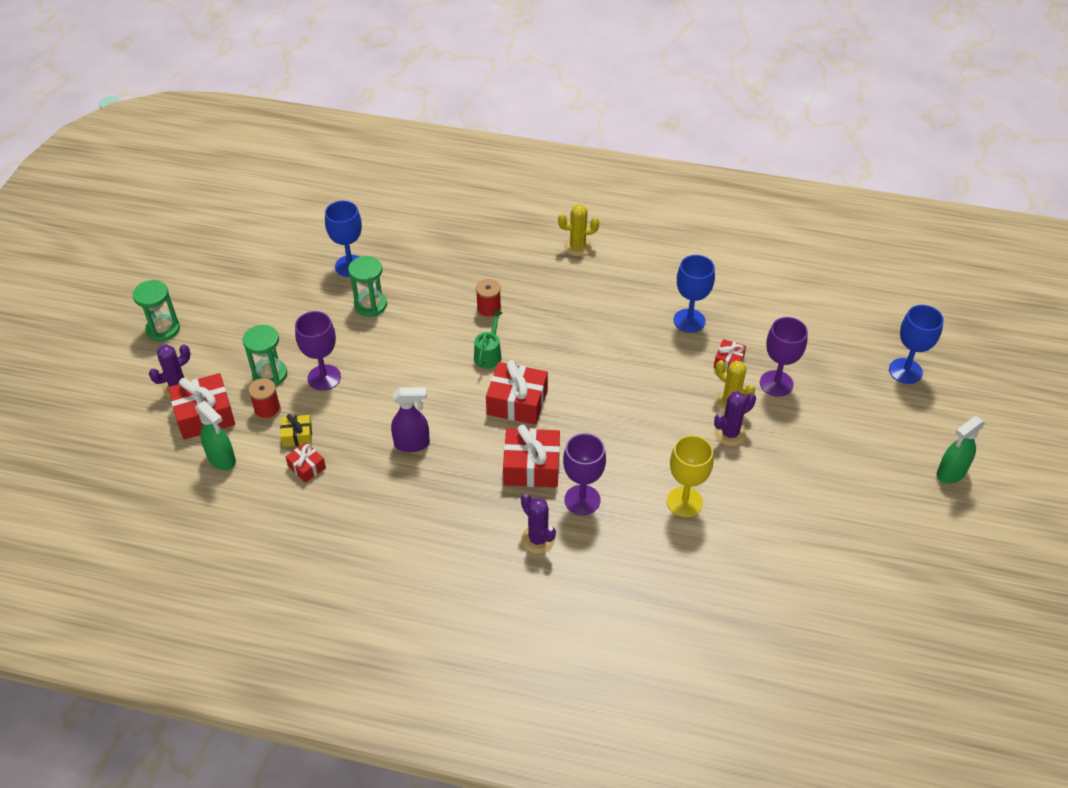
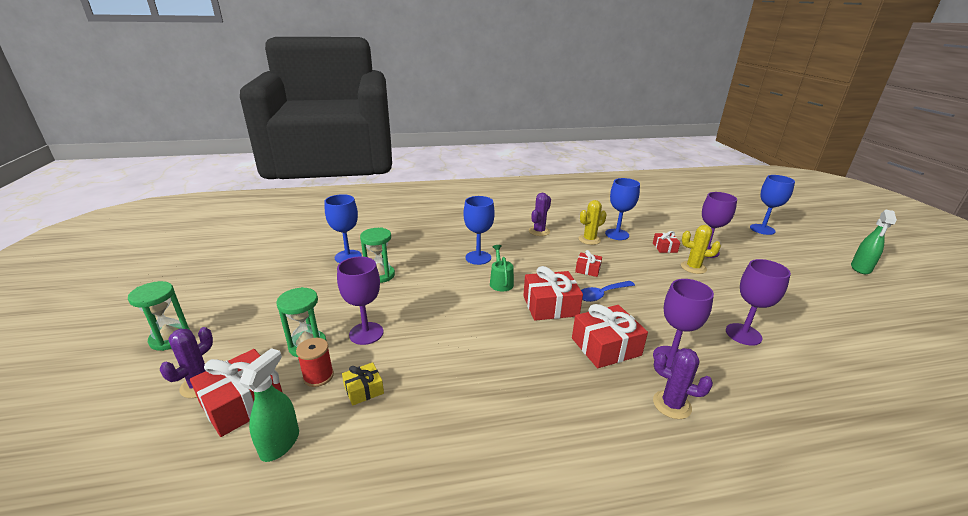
camera: 25 degrees left, 20 degrees down
green spray bottle [195,401,236,470] -> green spray bottle turned 90 degrees counterclockwise [239,348,299,462]
red gift [285,442,326,483] -> red gift moved to [575,250,602,277]
purple spray bottle [391,387,430,452] -> none
red spool [476,279,501,319] -> blue goblet [463,196,495,265]
yellow cactus [558,204,599,256] -> yellow cactus moved to [579,200,607,245]
yellow goblet [667,435,714,517] -> purple goblet [726,259,791,346]
purple cactus [714,391,756,446] -> purple cactus moved to [529,193,551,236]
none -> blue spoon [581,281,635,302]

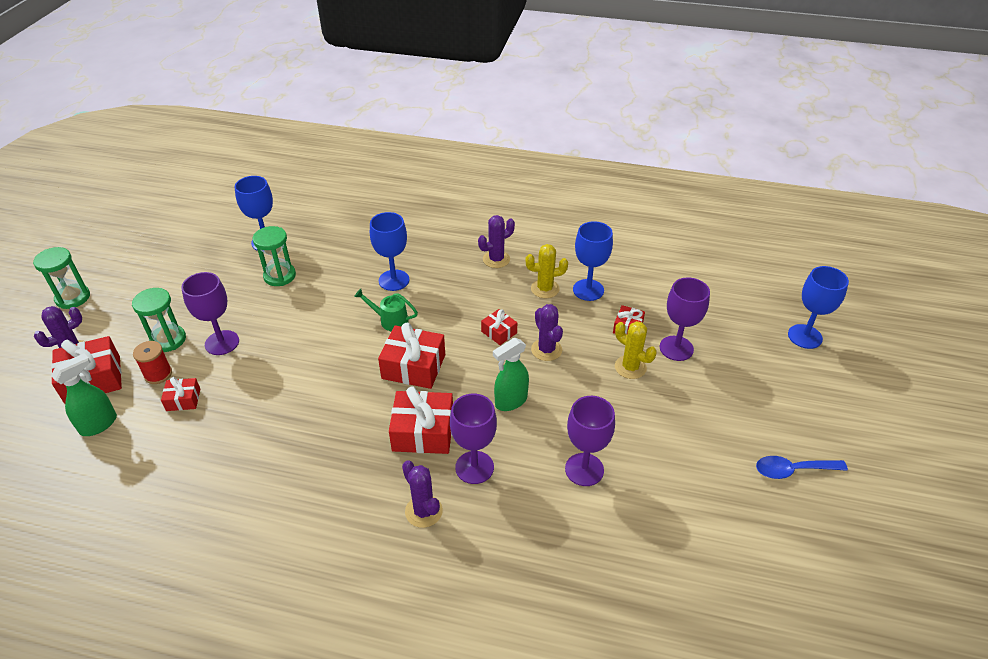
camera: 25 degrees right, 15 degrees up
yellow gift [342,362,384,406] -> red gift [161,377,200,411]
green watering can [490,245,514,291] -> green watering can turned 90 degrees counterclockwise [354,289,418,331]
blue spoon [581,281,635,302] -> blue spoon moved to [756,456,848,479]
green spray bottle [851,210,897,274] -> green spray bottle moved to [493,338,529,411]
none -> purple cactus [531,304,563,361]

